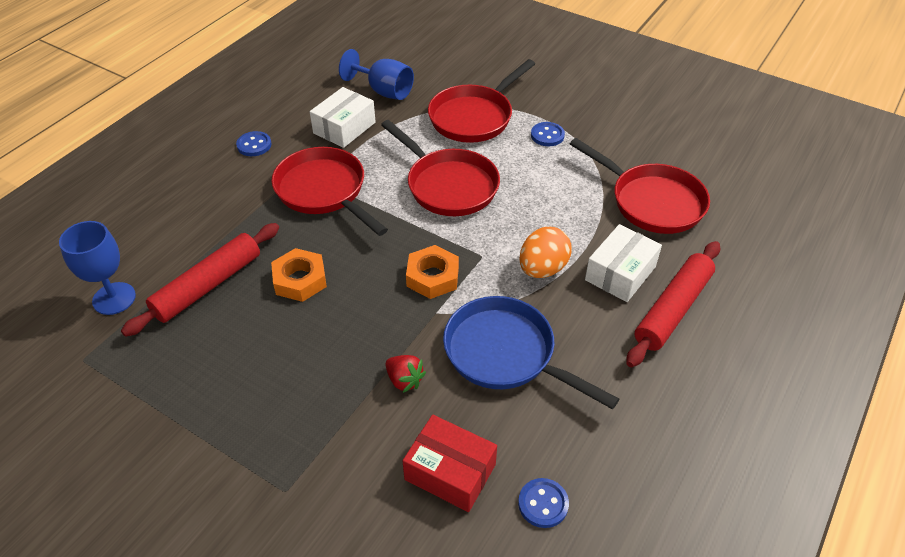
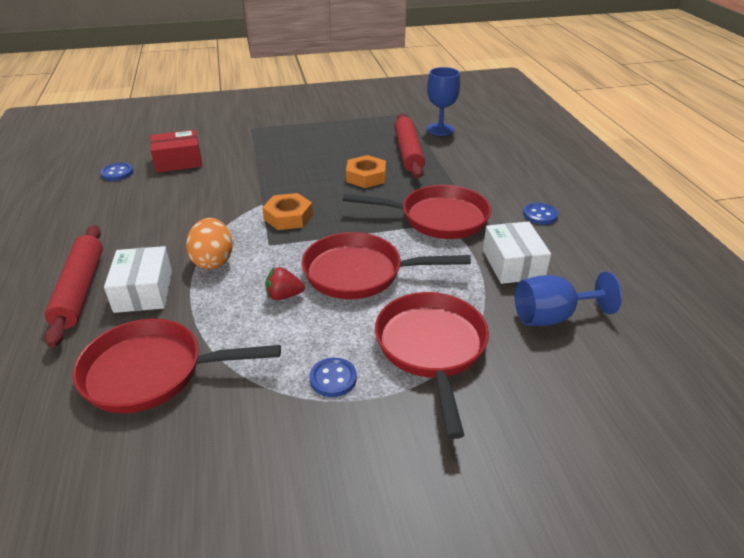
camera: 135 degrees right, 10 degrees down
red strawberry [385,355,426,393] -> red strawberry moved to [265,267,305,300]
blue pan [443,296,619,409] -> none

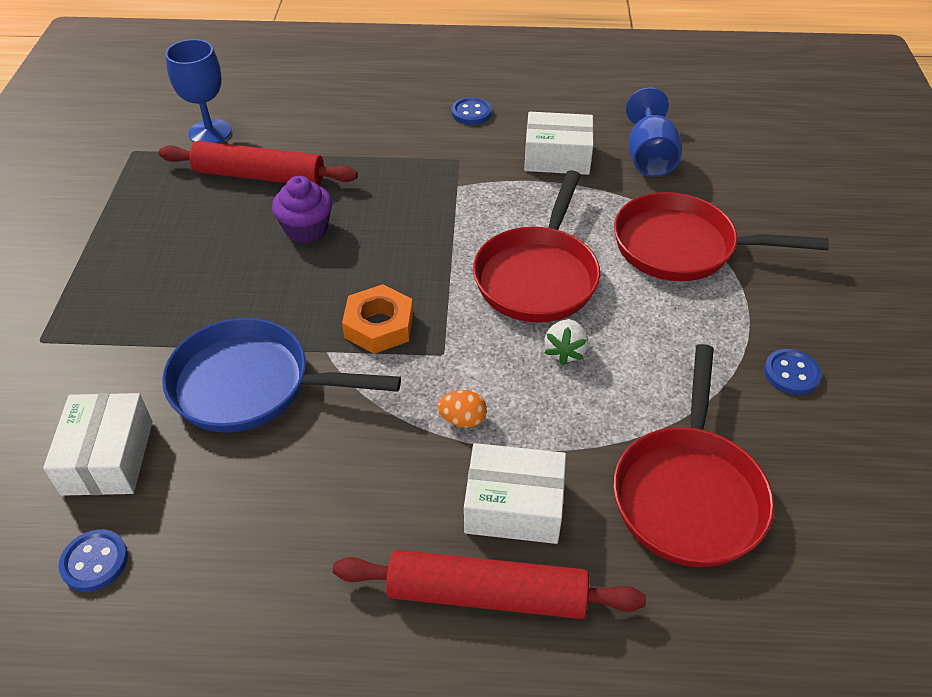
camera: 75 degrees left, 10 degrees up
red box [150,130,202,173] -> white box [43,393,152,496]
orange egg [186,218,233,269] -> orange egg [437,390,487,428], size x0.56
red strawberry [265,267,305,300] -> white strawberry [544,319,588,365]
blue button [309,358,357,397] -> blue button moved to [764,349,822,395]
red pan [343,185,491,239] -> none
orange nut [346,155,386,188] -> purple cupcake [272,176,332,243]
none -> blue pan [162,318,401,433]

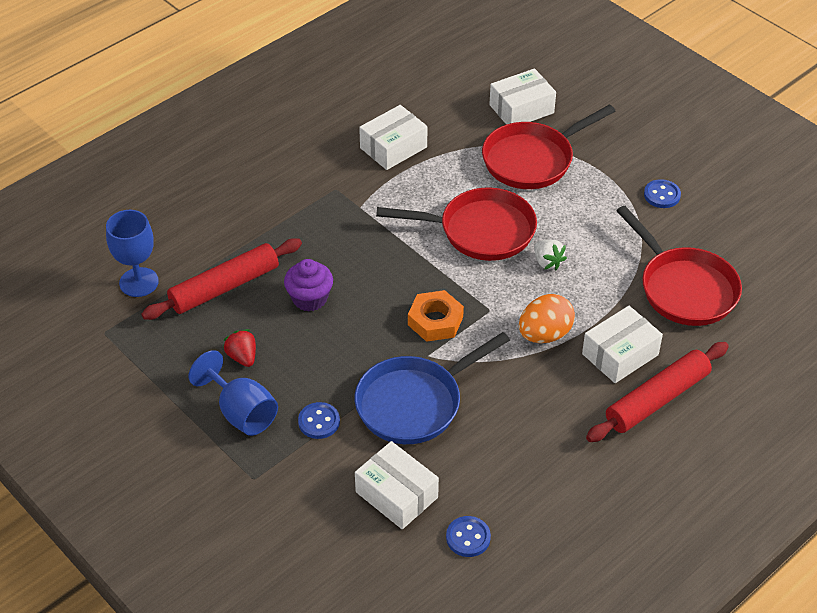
camera: 45 degrees left, 0 degrees up
orange egg [437,390,487,428] -> orange egg [519,294,575,343], size x1.80
blue button [451,97,492,125] -> blue button moved to [298,402,340,439]
red pan [473,170,600,323] -> red pan turned 60 degrees counterclockwise [376,188,537,261]
blue goblet [626,88,681,177] -> blue goblet moved to [188,350,278,436]
none -> red strawberry [223,329,256,367]
none -> white box [489,68,556,124]

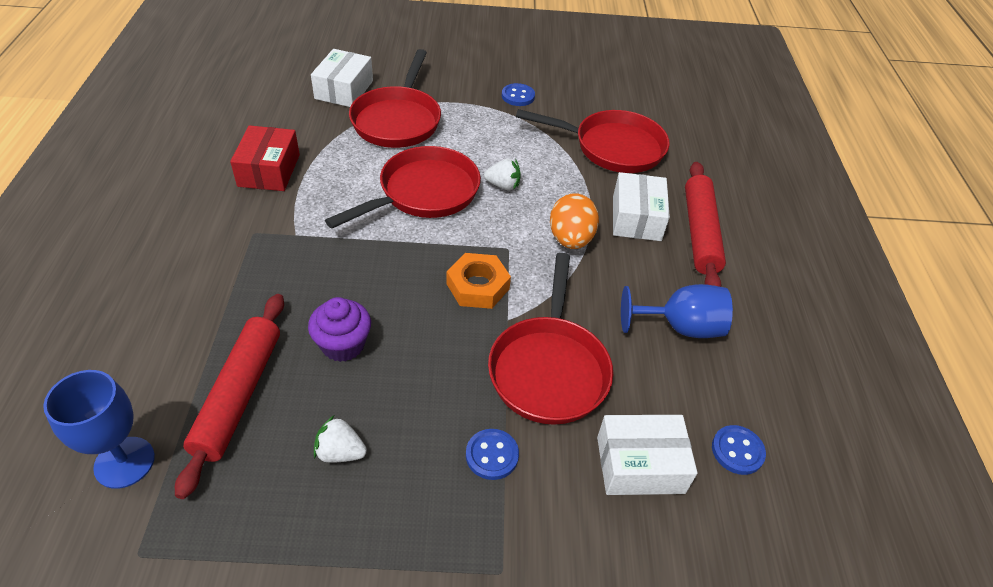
camera: 50 degrees left, 0 degrees up
blue goblet [188,350,278,436] -> blue goblet moved to [621,284,733,338]
red strawberry [223,329,256,367] -> white strawberry [314,415,367,463]
blue pan [355,332,510,444] -> red pan [488,253,613,425]
white box [359,105,427,170] -> red box [230,125,300,191]

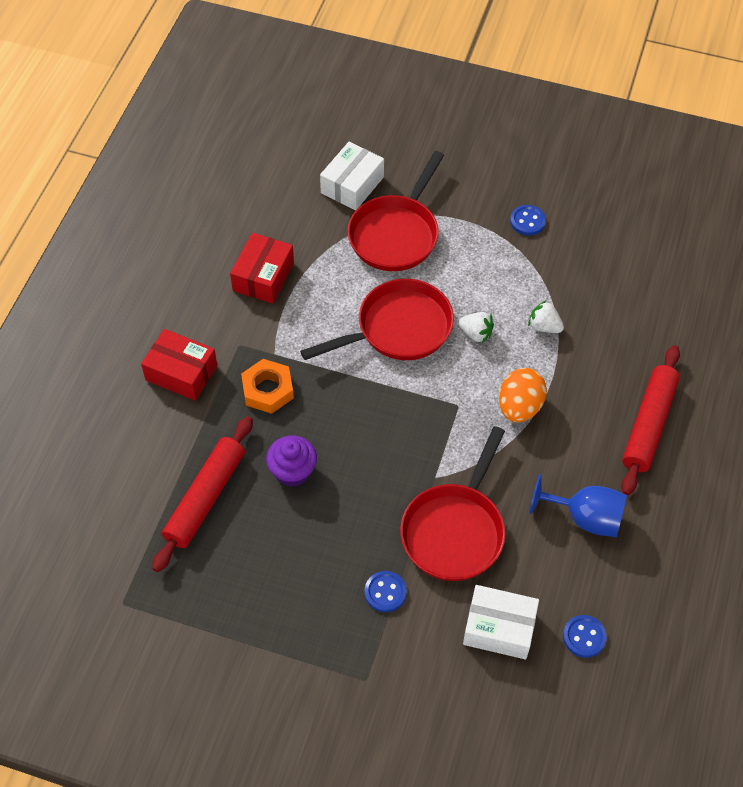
camera: 20 degrees right, 10 degrees up
blue goblet [43,370,155,489] -> none
white strawberry [314,415,367,463] -> white strawberry moved to [528,300,564,333]
orange nut [446,253,511,309] -> orange nut moved to [241,359,294,414]
red pan [516,109,670,173] -> none
white box [613,172,670,241] -> none
none -> red box [141,329,217,400]

